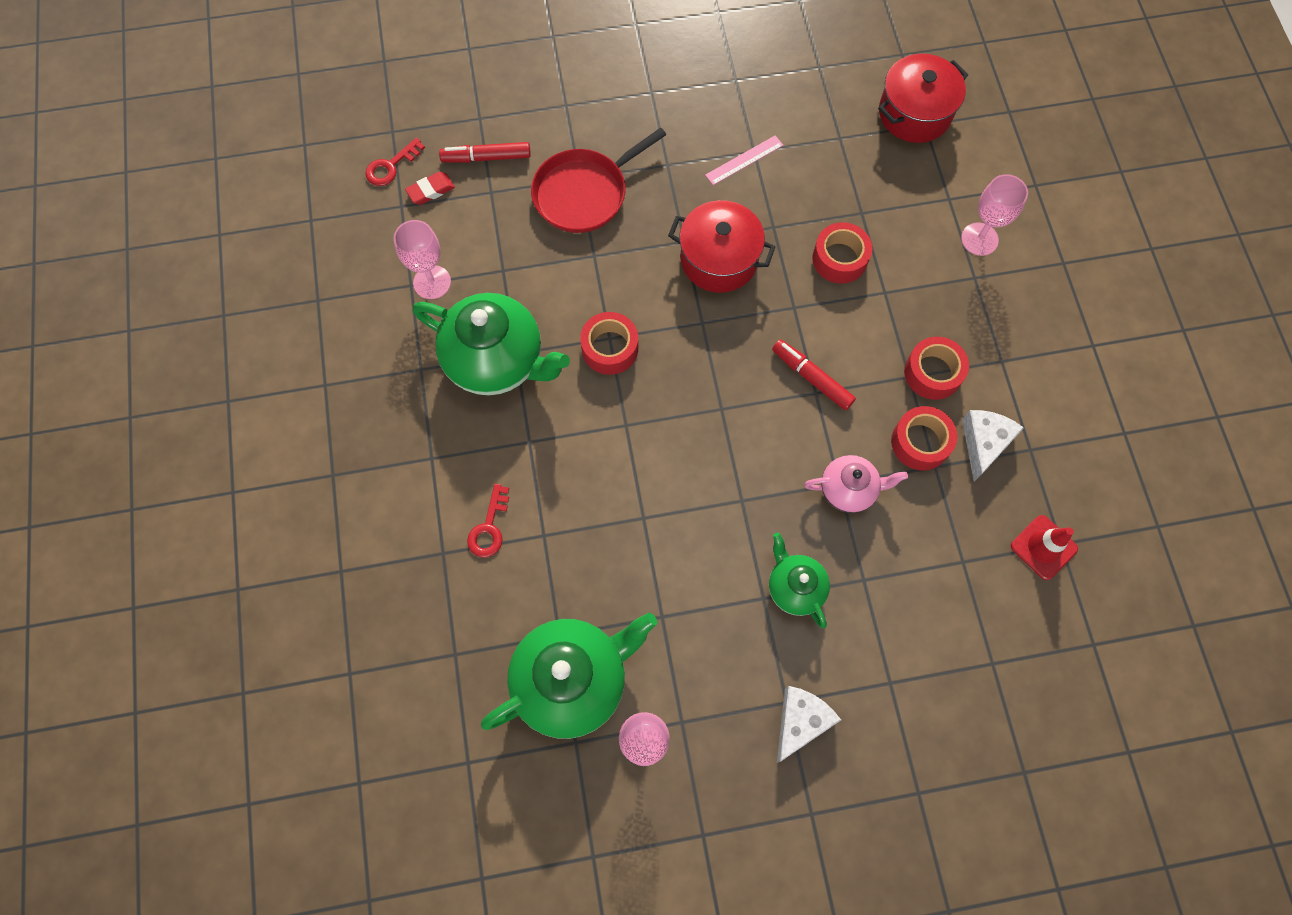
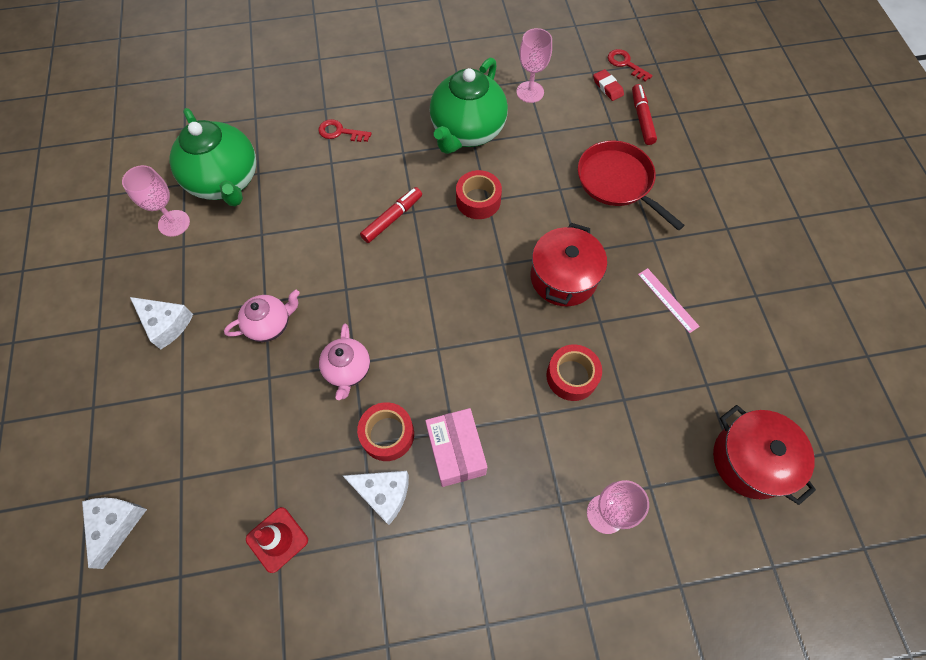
camera: 90 degrees right, 5 degrees down
green teapot [769,533,830,628] -> pink teapot [224,290,300,342]
red marker [772,339,856,410] -> red marker moved to [360,187,422,243]
red tape [904,337,969,400] -> pink box [425,408,487,487]
none -> white cheese [82,498,147,569]

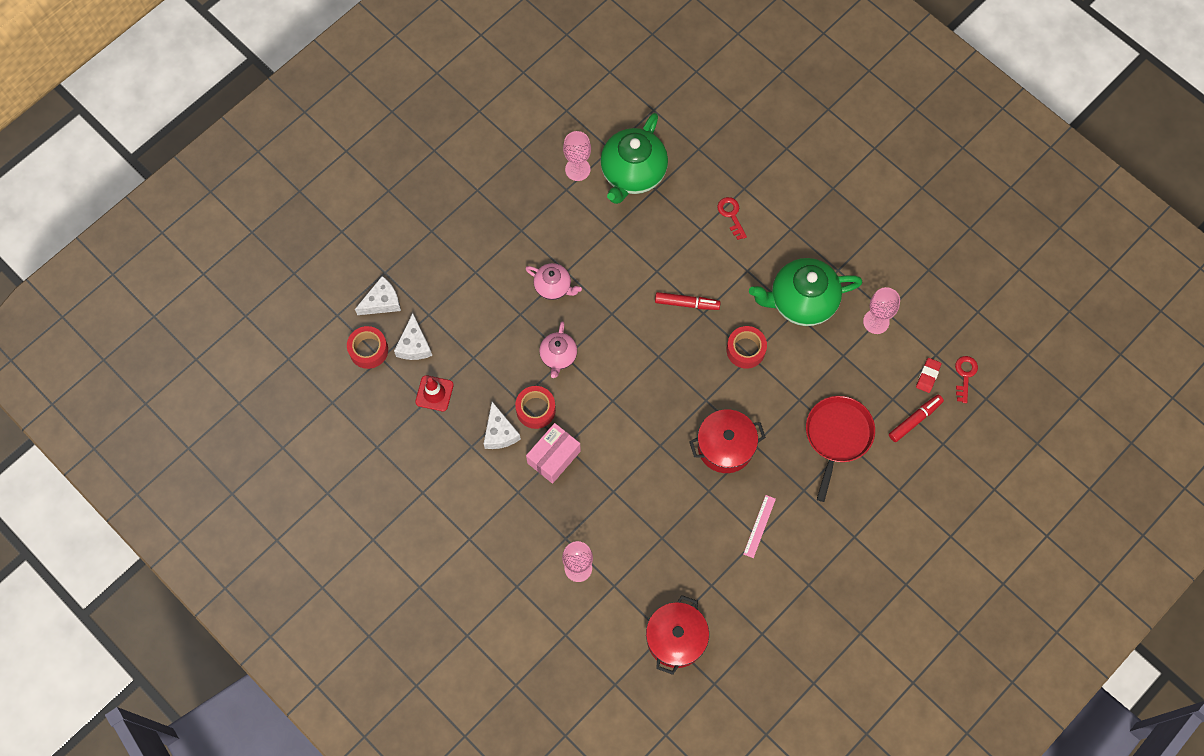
camera: 55 degrees right, 5 degrees up
white cheese [130,297,193,350] -> white cheese moved to [394,313,432,360]
pink teapot [319,324,370,400] -> pink teapot turned 45 degrees counterclockwise [539,321,577,378]
red tape [546,344,602,401] -> red tape moved to [347,326,388,369]

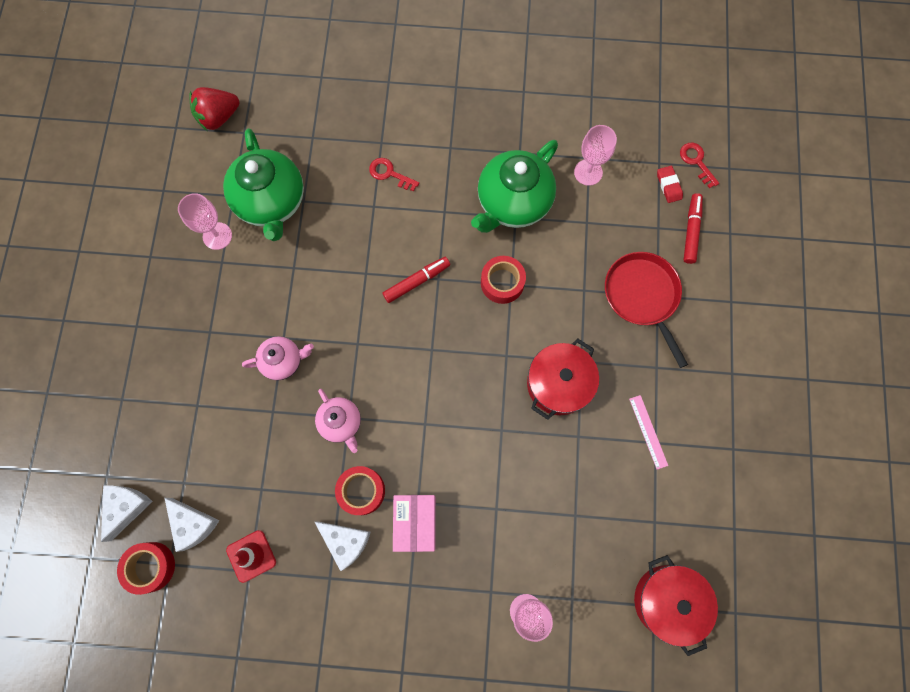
camera: 40 degrees left, 5 degrees up
none -> red strawberry [189,87,239,131]

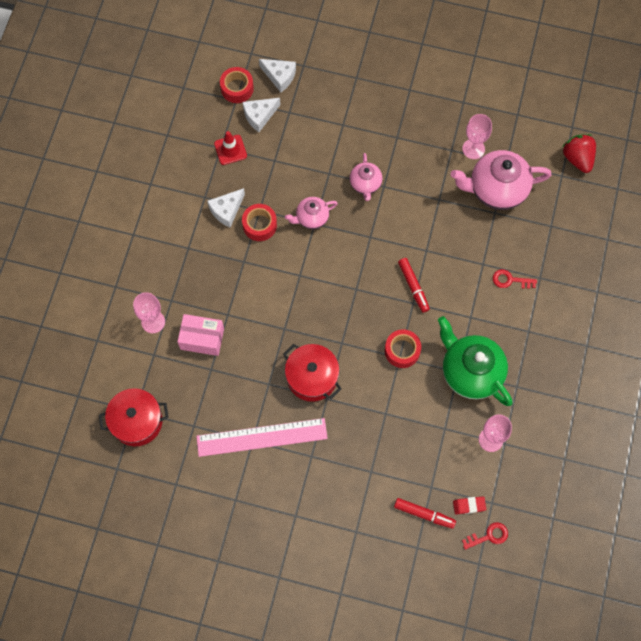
camera: 100 degrees right, 5 degrees down
green teapot [223,128,304,241] -> pink teapot [451,150,552,210]
red key [369,158,419,192] -> red key turned 120 degrees counterclockwise [493,269,537,289]
pink box [393,495,436,552] -> pink box moved to [177,314,224,356]
red pan [605,252,688,368] -> none
pink ruler [629,395,668,470] -> pink ruler [196,418,328,457], size x2.20

